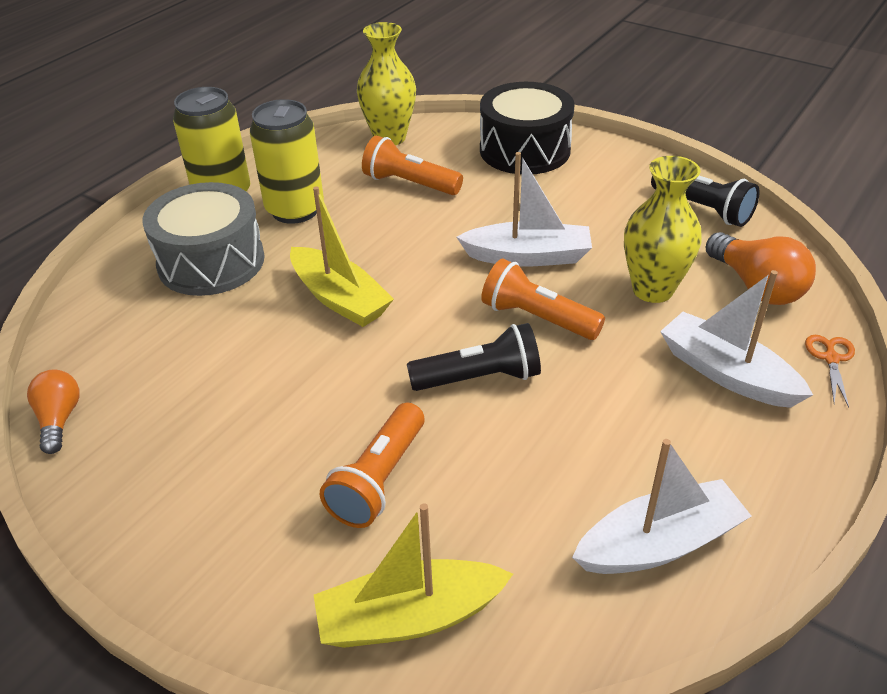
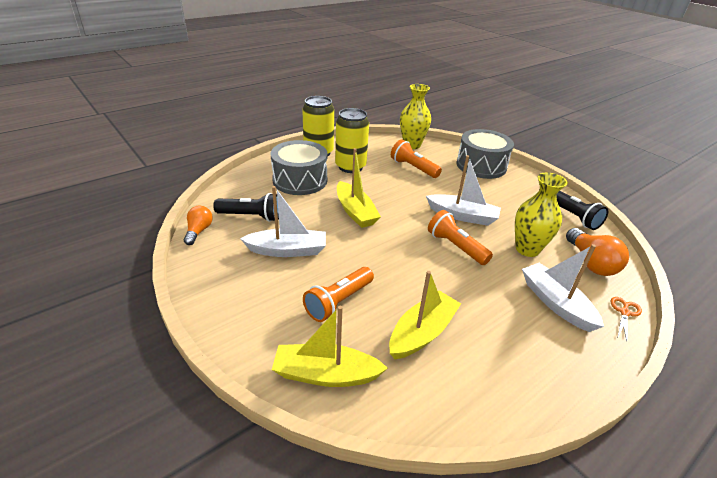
camera: 15 degrees right, 5 degrees down
black flashlight [407,323,541,391] -> black flashlight moved to [213,193,279,222]
black drum [480,82,574,174] -> grey drum [456,129,514,179]
white boat [572,439,751,574] -> white boat moved to [240,186,326,257]
none -> yellow boat [389,271,461,359]

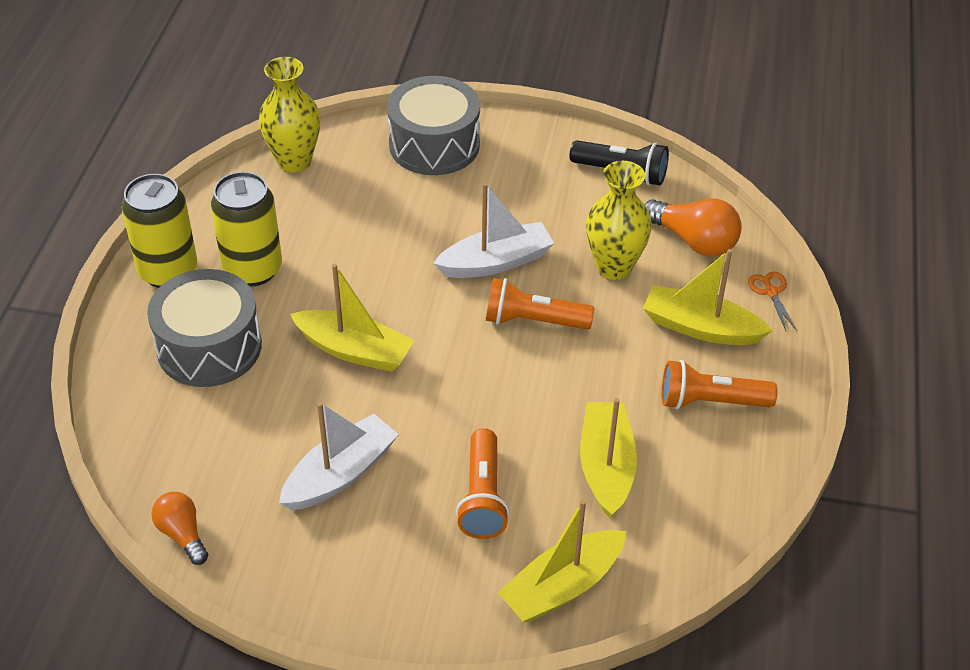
camera: 40 degrees left, 10 degrees up
black flashlight [213,193,279,222] -> none
orange flashlight [391,139,442,178] -> orange flashlight moved to [662,360,777,409]
white boat [522,244,604,332] -> yellow boat [643,249,772,345]

